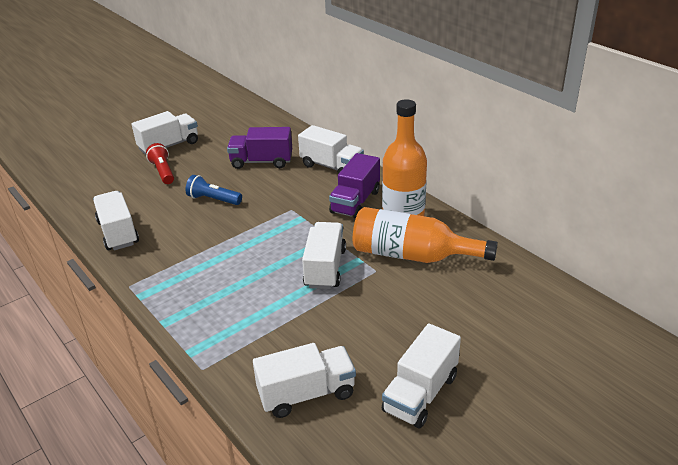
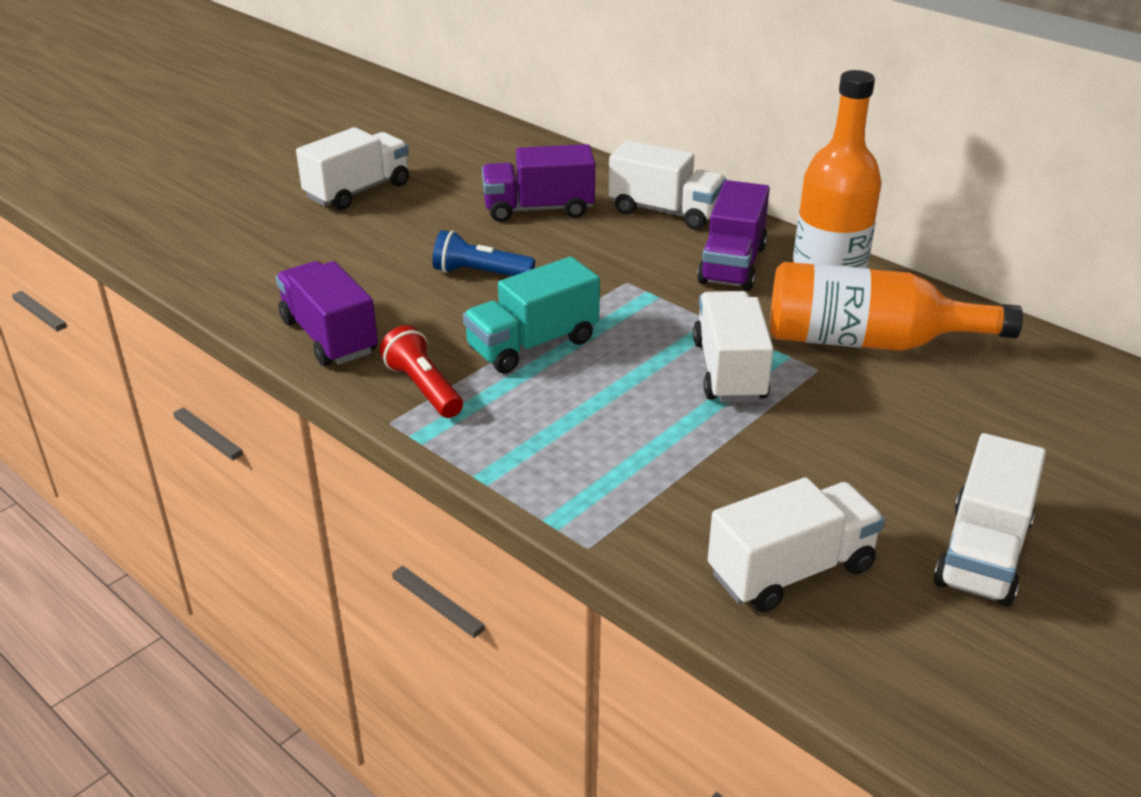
camera: 10 degrees left, 0 degrees up
white truck [93,191,139,250] -> purple truck [276,261,378,366]
red flashlight [146,143,174,184] -> red flashlight moved to [380,325,463,418]
none -> turquoise truck [463,257,600,374]

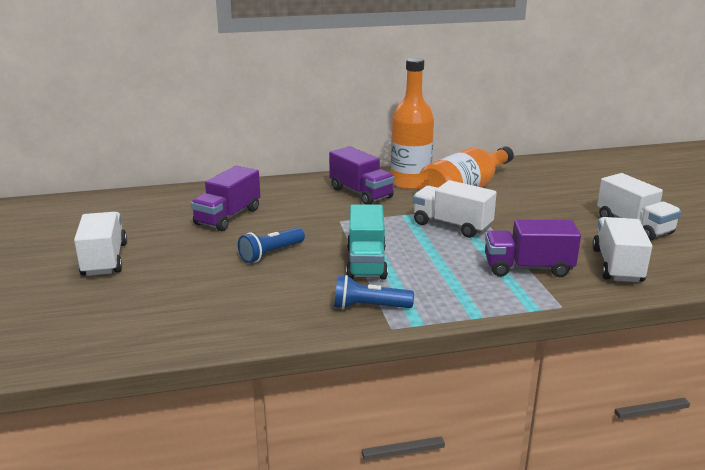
camera: 55 degrees left, 10 degrees down
purple truck [276,261,378,366] -> purple truck moved to [485,219,581,277]
red flashlight [380,325,463,418] -> blue flashlight [334,275,414,309]
white truck [608,140,726,230] -> none

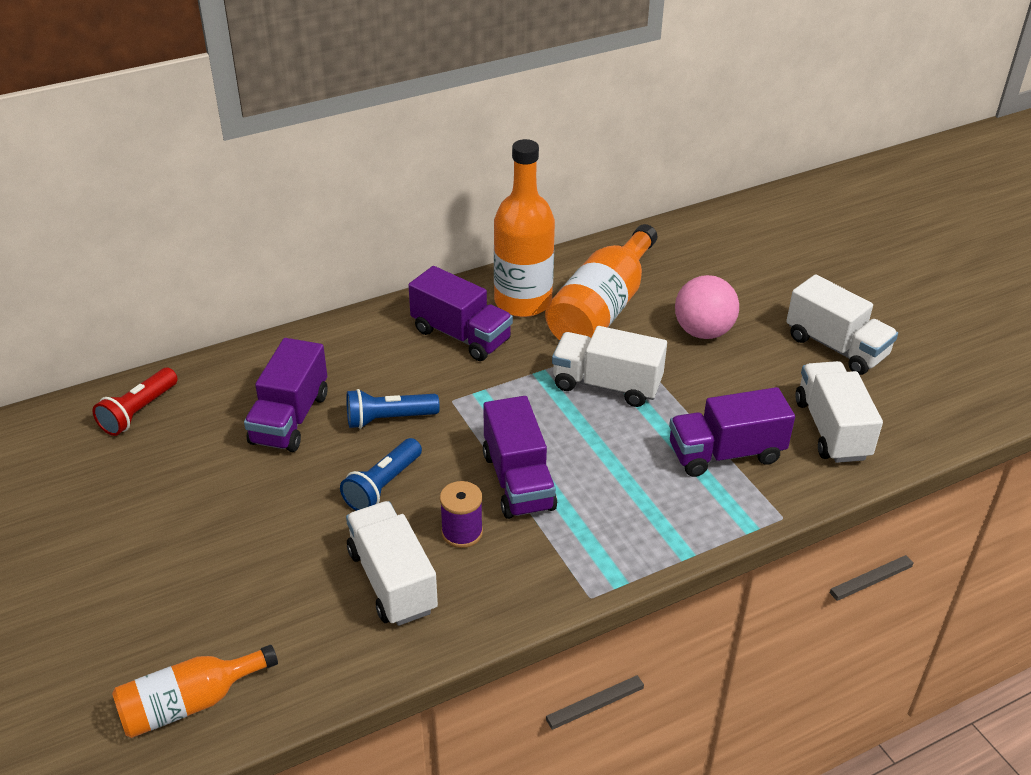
camera: 15 degrees left, 15 degrees up
white truck [74,212,127,276] -> white truck moved to [346,501,438,626]
blue flashlight [334,275,414,309] -> blue flashlight moved to [346,389,440,429]
turquoise truck [346,205,388,280] -> purple truck [483,396,557,519]
none -> red flashlight [92,368,178,436]
none -> orange bottle [112,645,278,738]
none -> purple spool [440,481,483,548]
none -> pink ball [675,275,739,339]

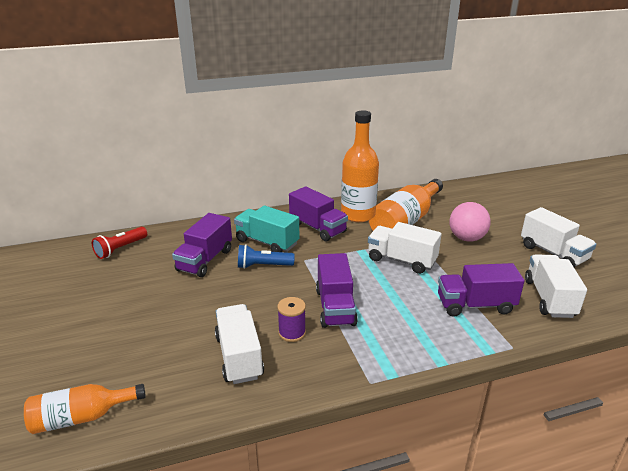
camera: 10 degrees right, 10 degrees down
blue flashlight [340,438,422,511] -> none
none -> turquoise truck [234,206,299,252]

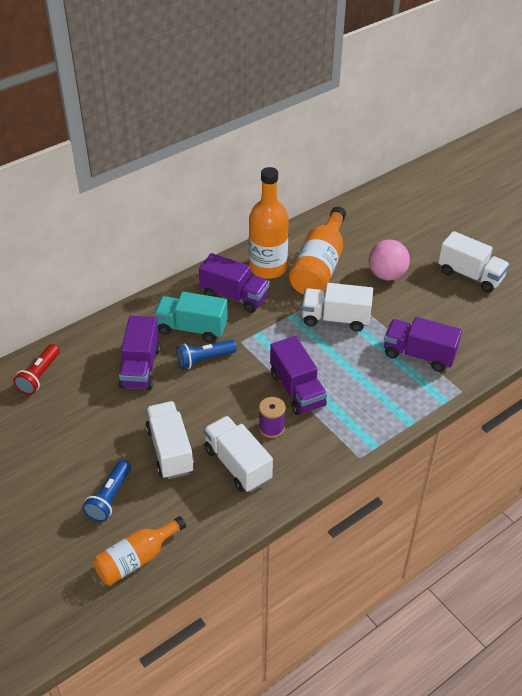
camera: 20 degrees left, 15 degrees up
purple truck [438,263,524,317] -> purple truck turned 45 degrees clockwise [384,317,462,372]
white truck [525,254,587,318] -> white truck moved to [145,401,194,479]
none -> blue flashlight [82,460,131,522]

